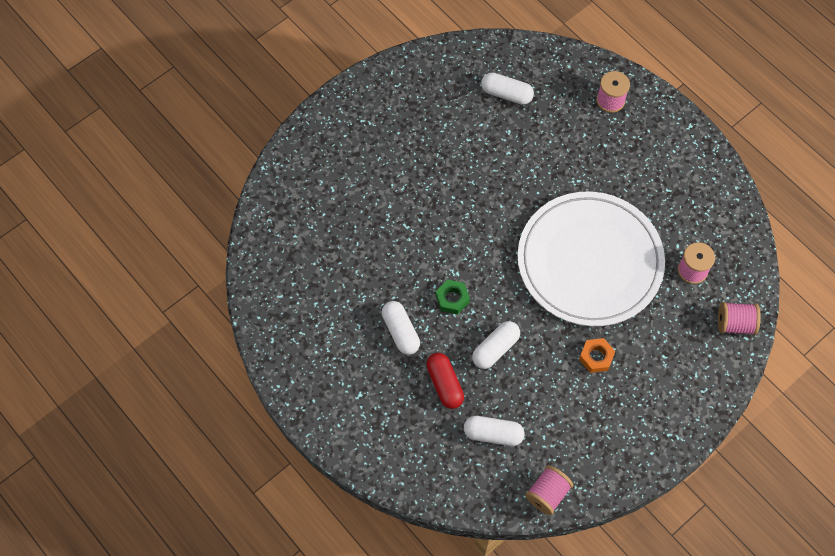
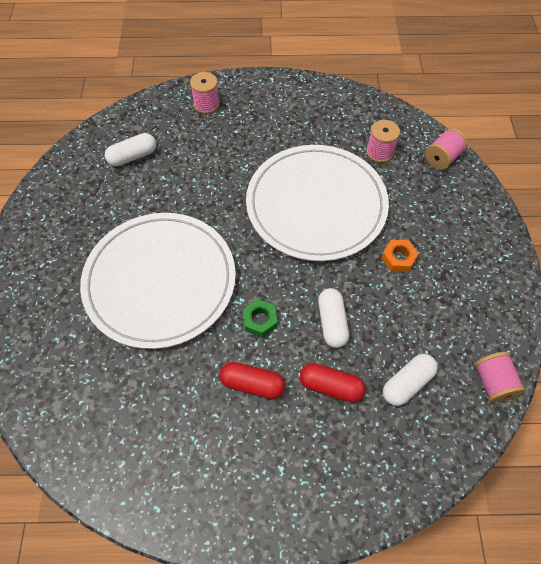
camera: 50 degrees left, 5 degrees down
white capsule [382,301,420,355] -> red capsule [220,362,285,399]
none -> white plate [80,213,236,349]

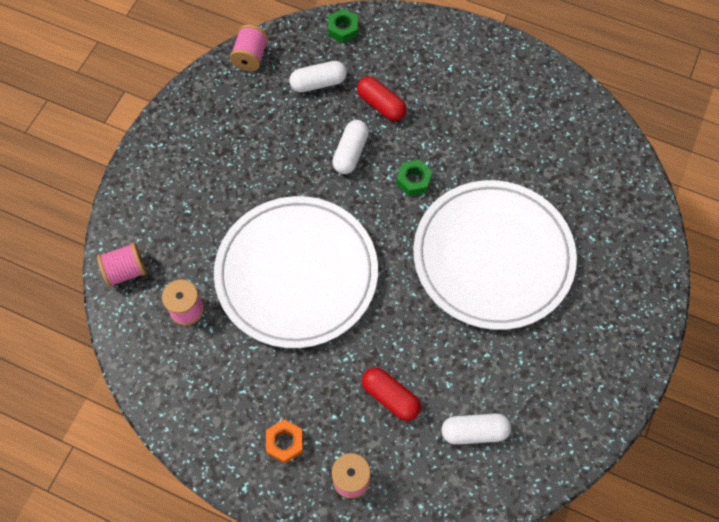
camera: 155 degrees left, 5 degrees up
red capsule [220,362,285,399] -> red capsule moved to [362,367,421,421]
orange nut [381,240,419,272] -> orange nut moved to [266,420,303,463]
none -> green nut [328,9,358,43]

